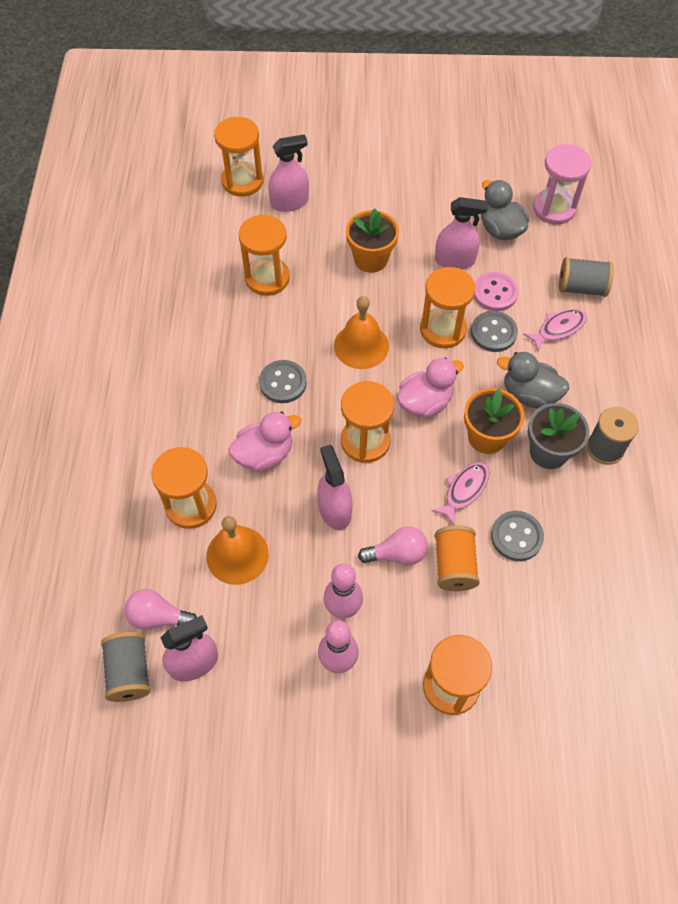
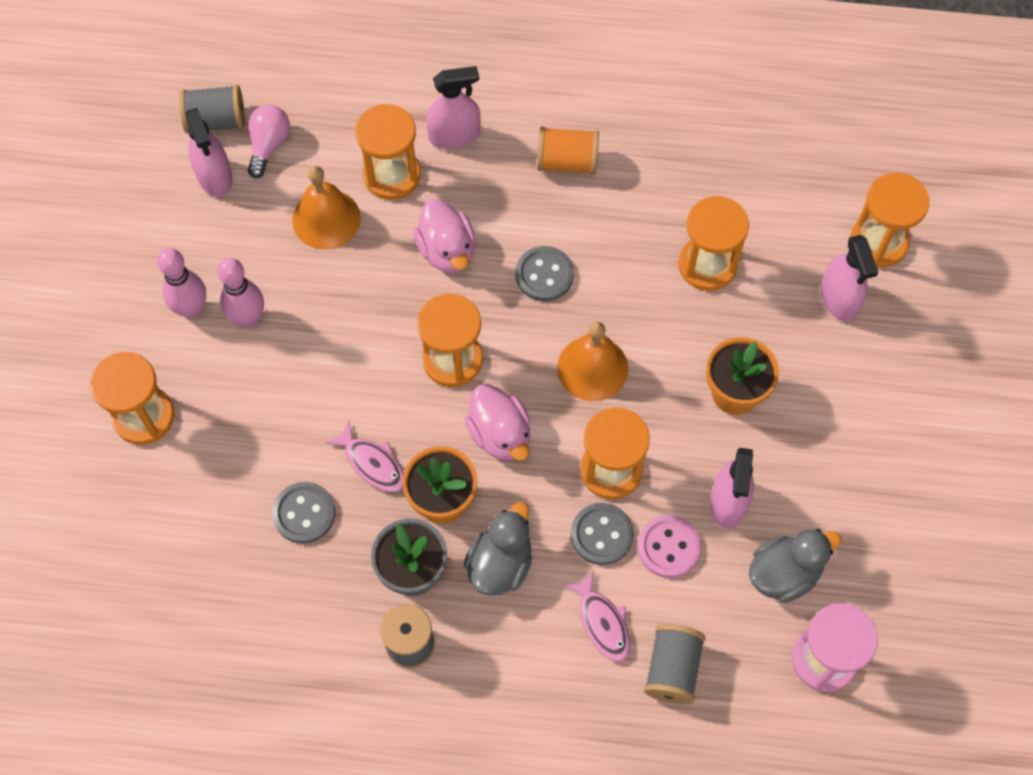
camera: 95 degrees right, 5 degrees up
pink spray bottle [317,445,352,530] -> pink spray bottle moved to [426,66,480,149]
pink light bulb [358,526,428,565] -> none
orange spool [434,525,480,591] -> orange spool moved to [537,127,599,175]

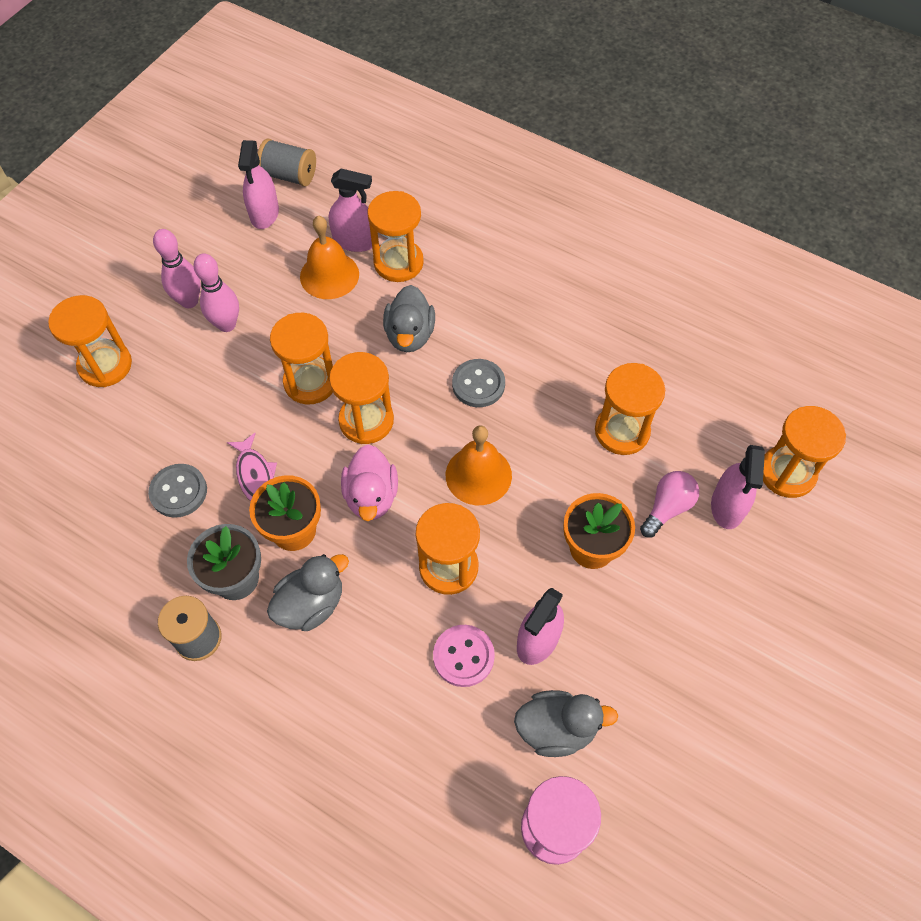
camera: 25 degrees right, 5 degrees down
pink light bulb [248,105,290,178] -> pink light bulb moved to [640,471,699,538]
pink duck [414,199,475,273] -> grey duck [383,285,435,352]
pink spray bottle [426,66,480,149] -> pink spray bottle moved to [329,168,372,252]
orange spool [537,127,599,175] -> none
pink fish [564,570,630,662] -> none
grey button [571,503,634,565] -> none
grey spool [644,624,705,704] -> none
none -> orange hourglass [270,313,333,405]

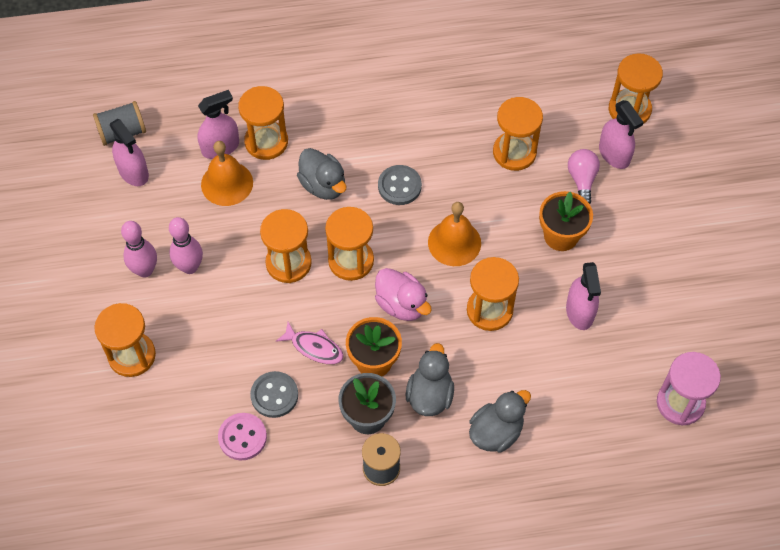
camera: 40 degrees left, 0 degrees up
pink button [433,625,495,687] -> pink button moved to [218,413,267,460]
grey duck [514,690,618,757] -> grey duck moved to [469,390,531,452]

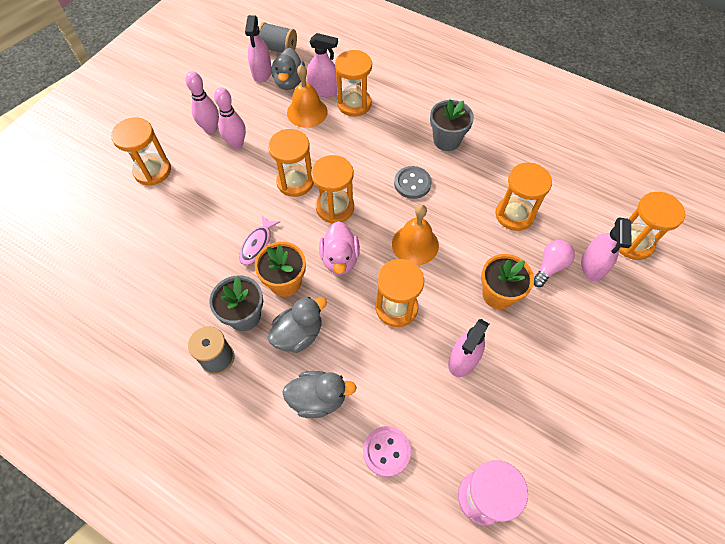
camera: 40 degrees right, 0 degrees up
pink button [218,413,267,460] -> pink button moved to [363,426,411,477]
grey button [250,371,298,418] -> none
pink fish [276,322,344,364] -> pink fish turned 45 degrees clockwise [239,216,280,265]
grey duck [297,148,346,200] -> grey duck moved to [271,48,305,90]
none -> grey flower pot [430,99,474,151]

